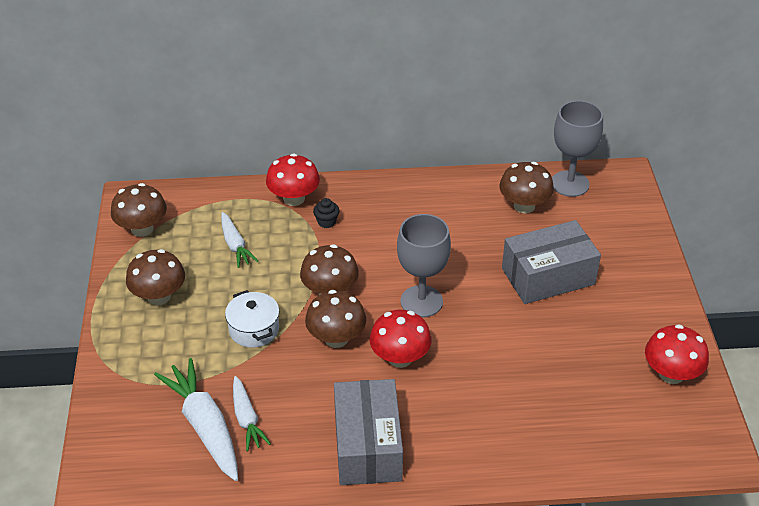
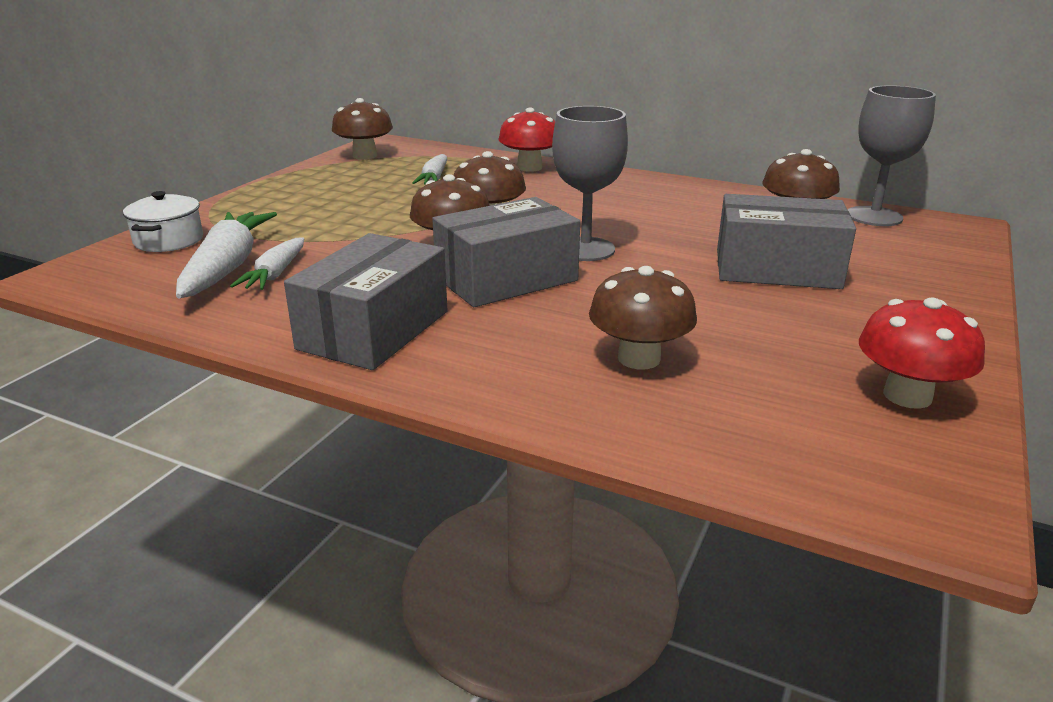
camera: 30 degrees right, 15 degrees down
brown mushroom [126,249,185,305] -> brown mushroom moved to [589,266,697,370]
white pot [225,290,279,348] -> white pot moved to [123,191,203,252]
black cupcake [313,198,339,228] -> none
red mushroom [370,310,432,368] -> grey box [432,197,580,307]

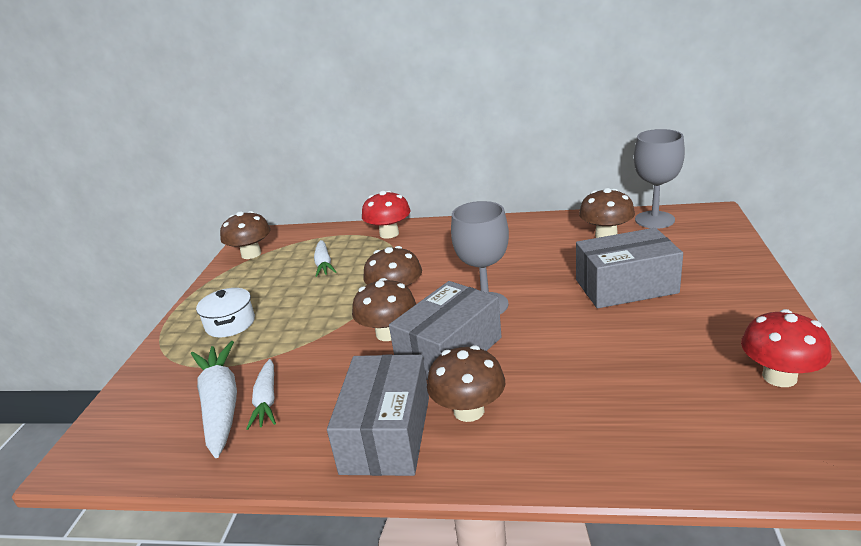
camera: 15 degrees left, 0 degrees up
white pot [123,191,203,252] -> white pot moved to [196,288,255,337]
brown mushroom [589,266,697,370] -> brown mushroom moved to [427,345,505,422]

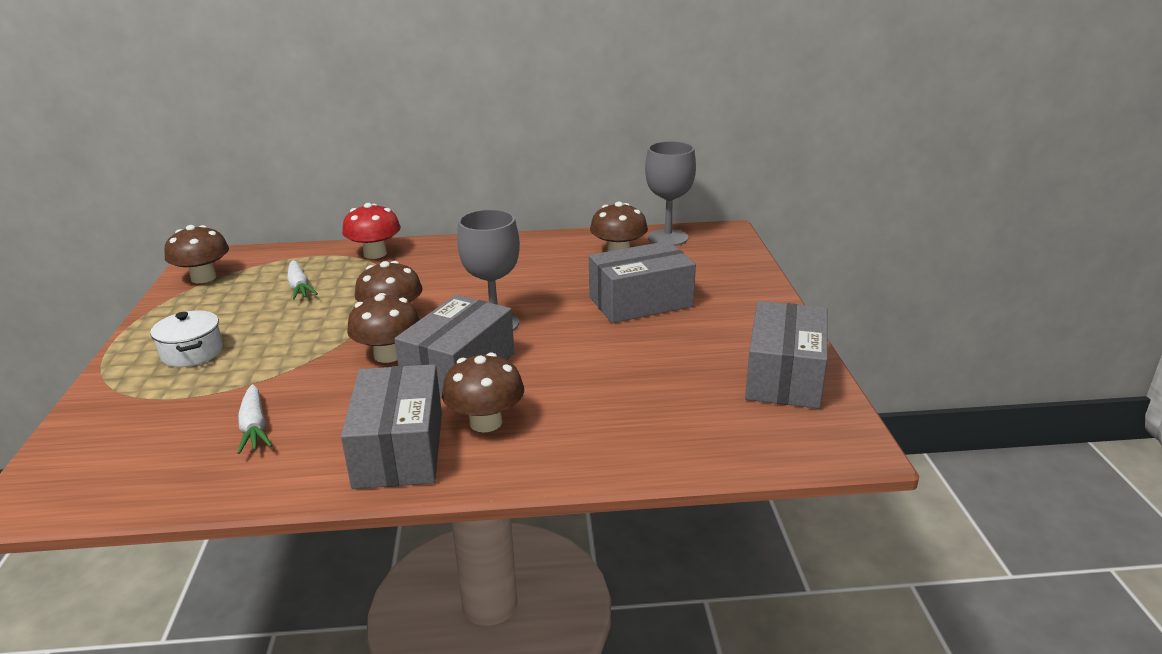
camera: 15 degrees left, 0 degrees up
white carrot [191,341,237,458] -> none
red mushroom [741,309,832,387] -> grey box [745,301,828,409]

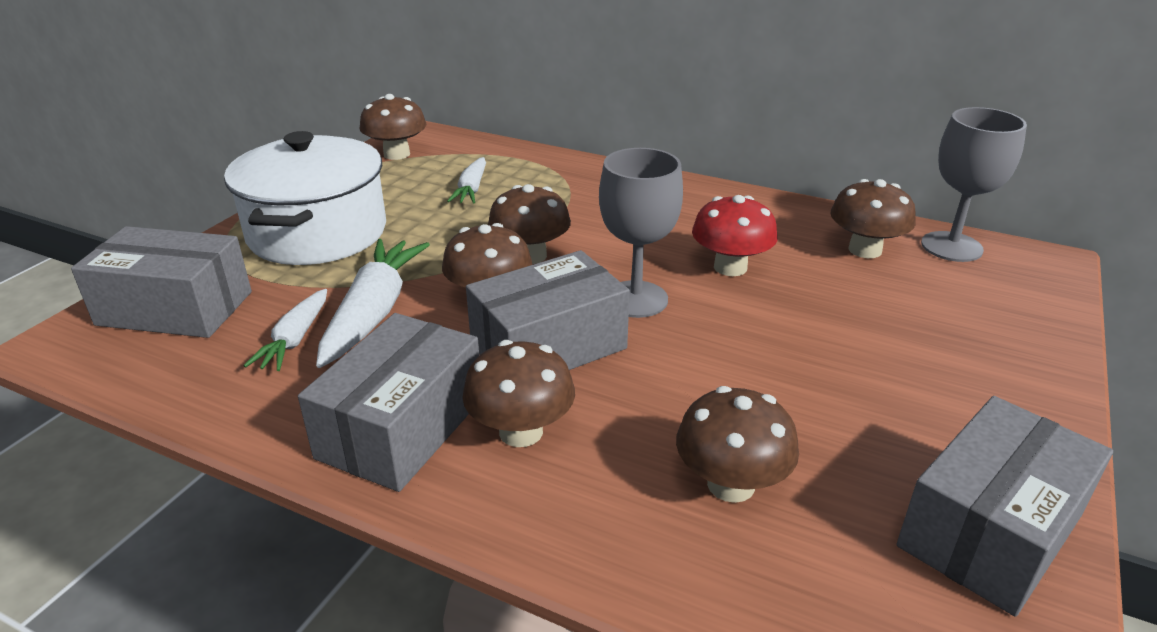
camera: 30 degrees right, 5 degrees up
white pot [150,311,223,367] -> white pot [224,131,386,265], size x2.10
red mushroom [342,203,401,259] -> red mushroom moved to [692,195,778,276]
grey box [589,241,696,323] -> grey box moved to [71,226,252,338]
none -> white carrot [316,239,430,368]
none -> brown mushroom [676,386,799,503]

